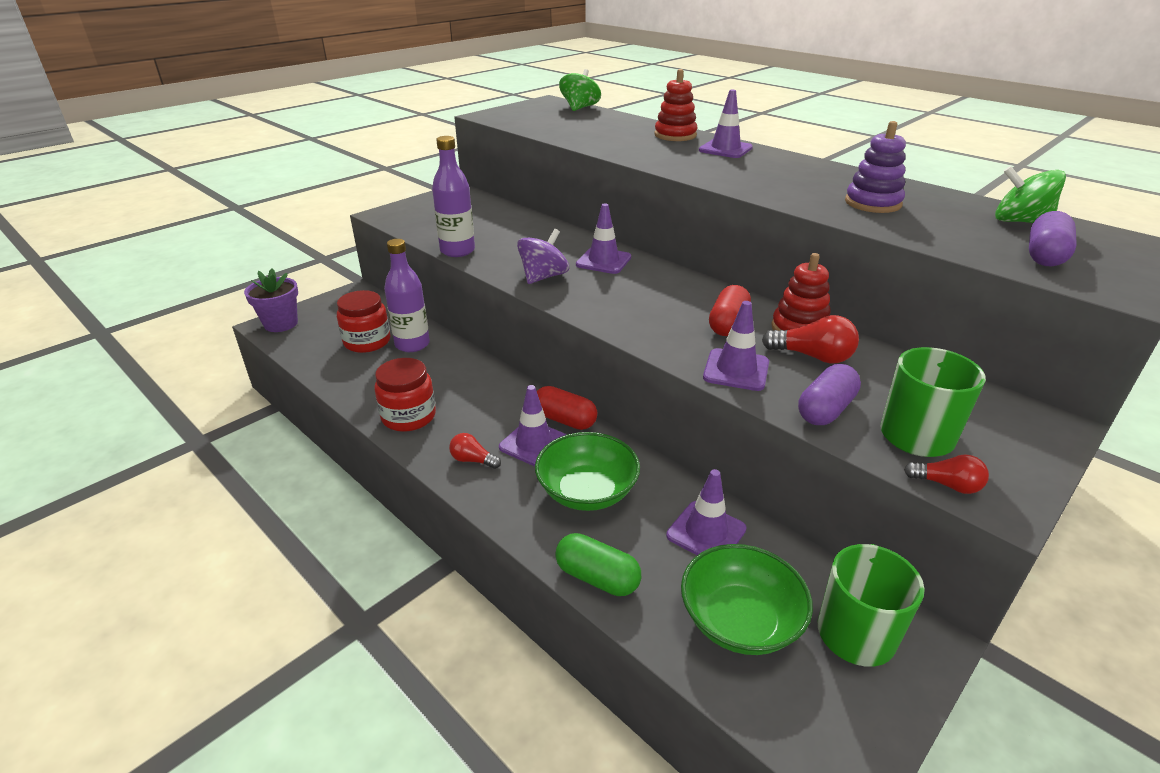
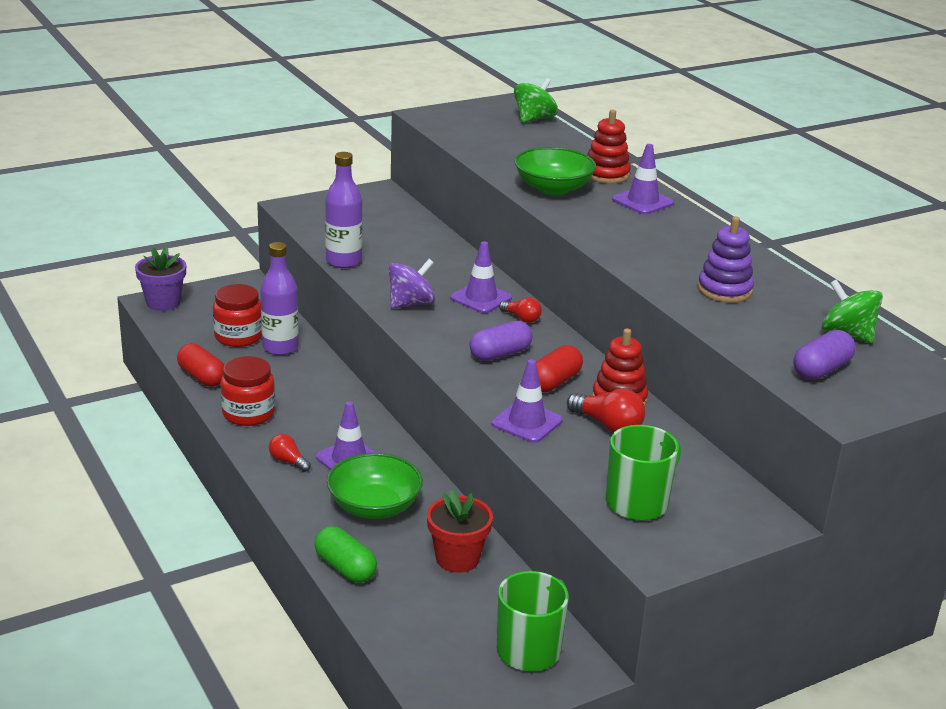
camera: 15 degrees right, 5 degrees down
red capsule [537,386,597,430] -> red capsule moved to [177,343,225,387]
purple traffic cone [666,469,746,555] -> red flower pot [427,490,493,573]
green bowl [681,544,813,655] -> green bowl moved to [514,147,596,195]
purple capsule [798,364,861,425] -> purple capsule moved to [470,321,533,361]
red light bulb [904,454,989,494] -> red light bulb moved to [499,297,542,323]

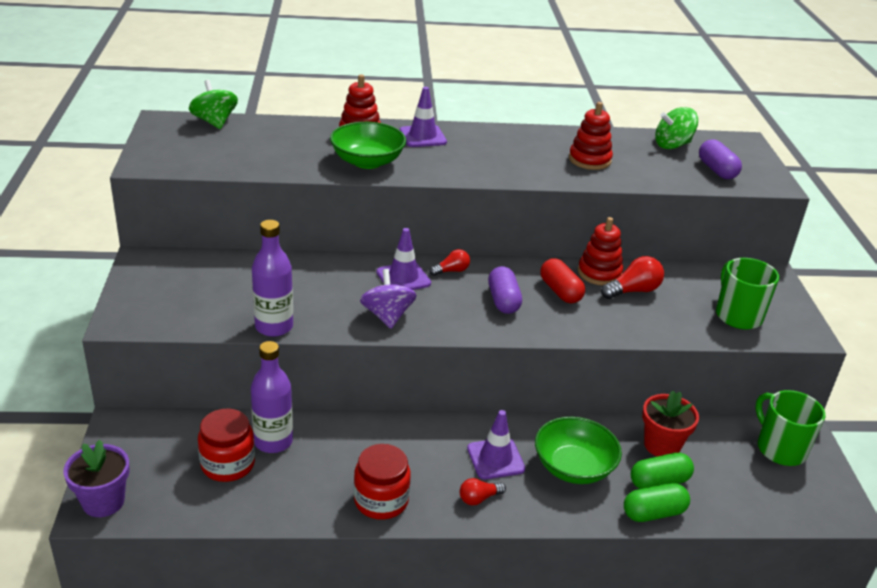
camera: 65 degrees left, 5 degrees up
red capsule [177,343,225,387] -> none
purple traffic cone [492,359,563,443] -> none
purple stacking toy [698,216,754,303] -> red stacking toy [569,102,613,170]
none -> green capsule [631,453,694,489]

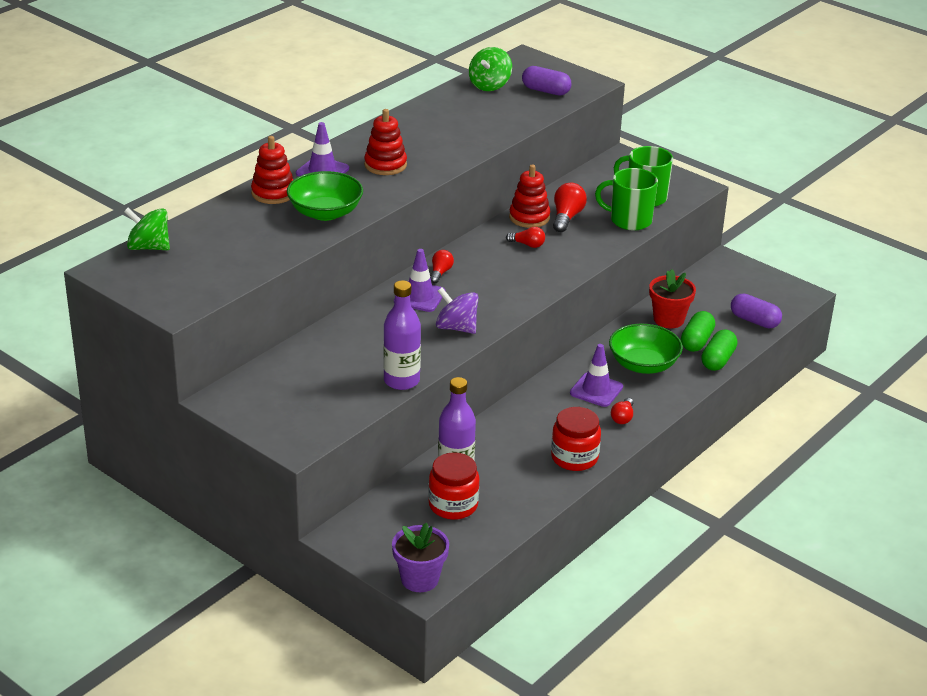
camera: 45 degrees left, 0 degrees up
purple capsule [488,266,522,314] -> purple capsule moved to [731,294,782,328]
red capsule [540,258,585,303] -> red light bulb [506,227,545,248]
red stacking toy [569,102,613,170] -> red stacking toy moved to [364,109,407,175]
green mug [755,390,825,466] -> green mug moved to [595,168,658,230]

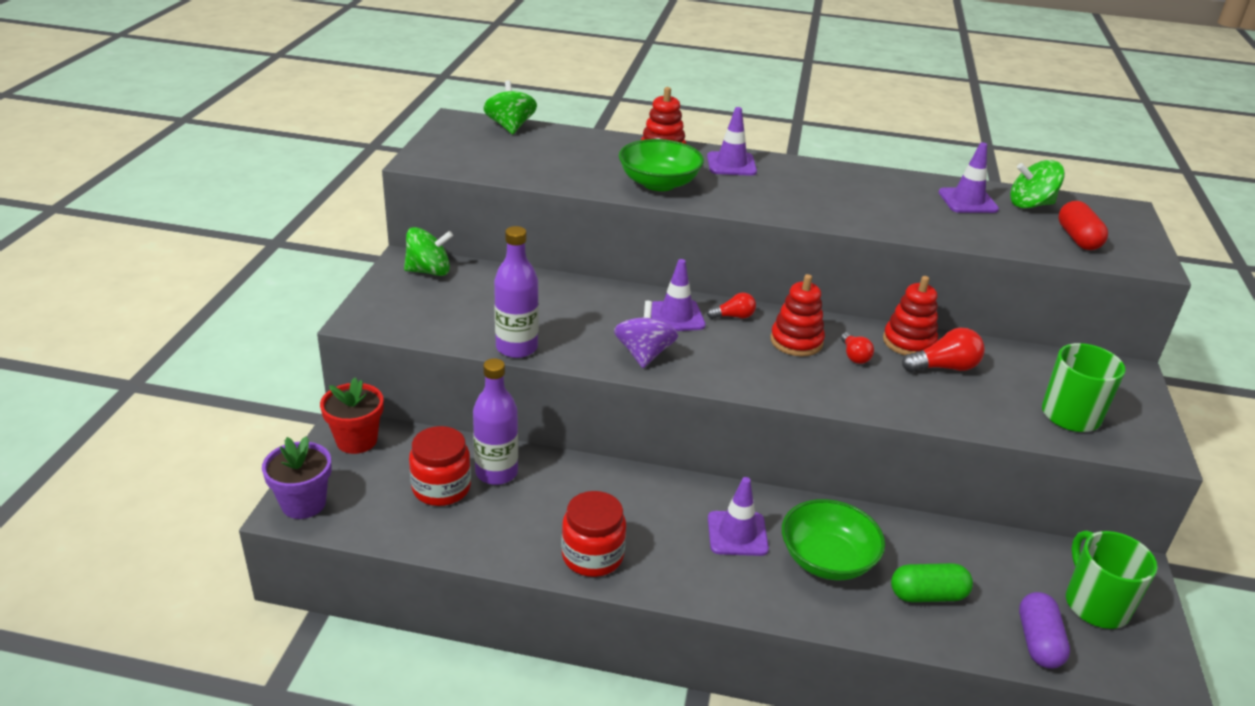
camera: 60 degrees right, 0 degrees up
red stacking toy [364,109,407,175] -> red stacking toy moved to [770,274,825,356]
purple capsule [522,66,572,96] -> red capsule [1058,201,1108,250]
green mug [595,168,658,230] -> green mug moved to [1066,530,1158,629]
red light bulb [611,398,633,424] -> none
red flower pot [649,269,696,328] -> red flower pot moved to [320,377,383,454]
green capsule [701,329,738,371] -> none
none -> green spinning top [404,227,453,276]
none -> purple traffic cone [939,143,999,213]

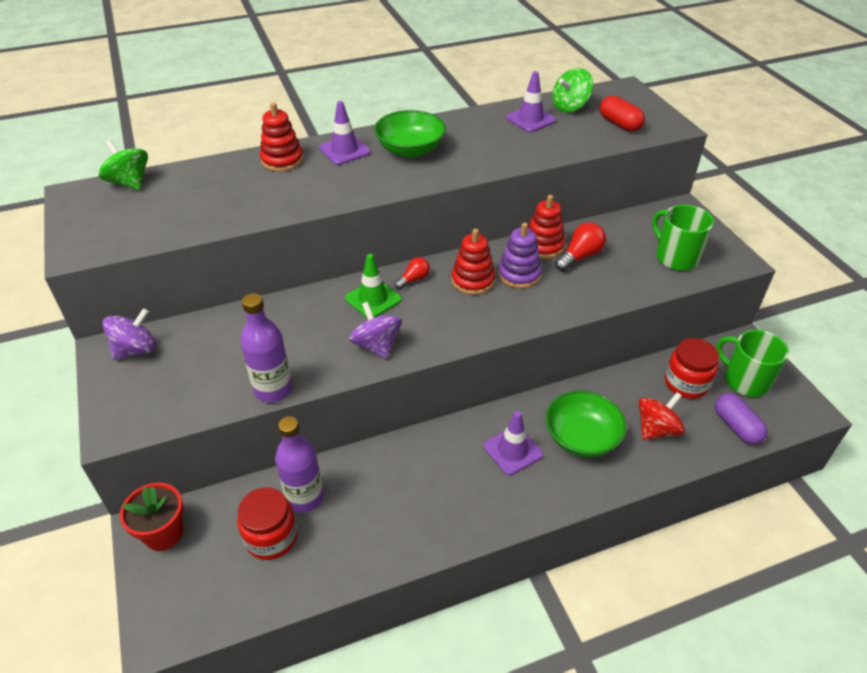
camera: 30 degrees left, 10 degrees up
purple flower pot [262,437,331,519] -> none
green spinning top [404,227,453,276] -> purple spinning top [102,308,157,360]
red jar [561,491,626,577] -> red jar moved to [665,338,719,399]
green bowl [619,139,704,191] -> green bowl moved to [374,110,446,158]
purple traffic cone [651,259,706,331] -> green traffic cone [345,254,402,318]
red light bulb [841,332,874,364] -> purple stacking toy [498,223,542,289]
green capsule [891,563,973,602] -> red spinning top [638,392,685,440]

